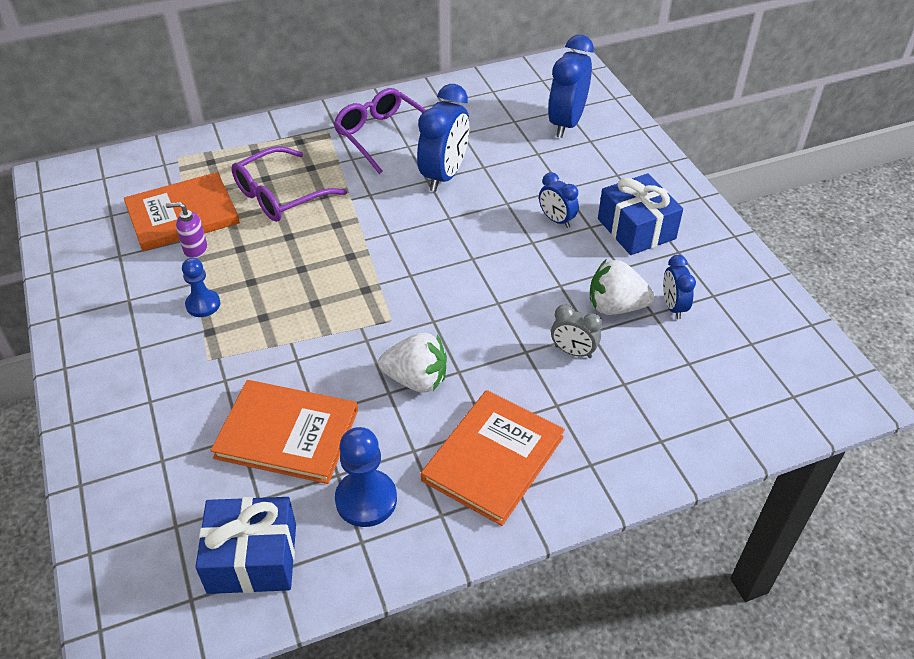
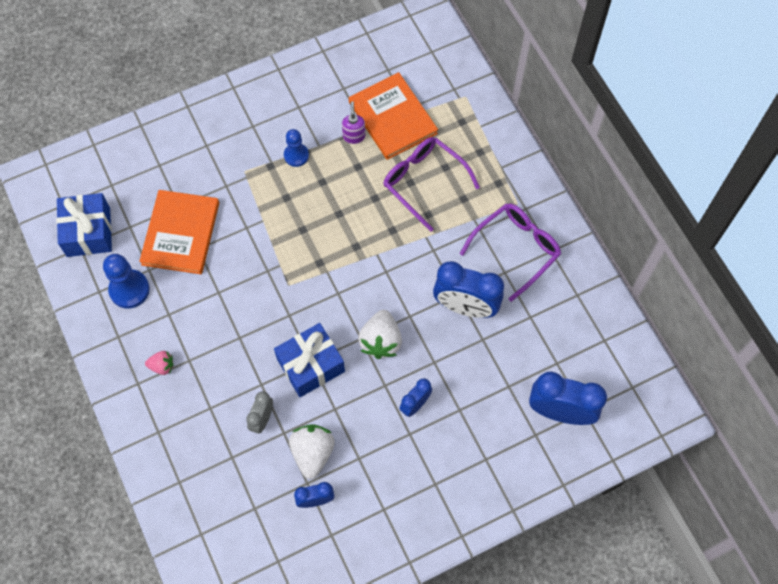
camera: 85 degrees right, 20 degrees up
white strawberry [378,333,447,393] -> white strawberry moved to [358,310,402,359]
orange book [421,390,565,526] -> pink strawberry [145,351,174,375]
blue gift [598,173,683,255] -> blue gift moved to [274,323,345,397]

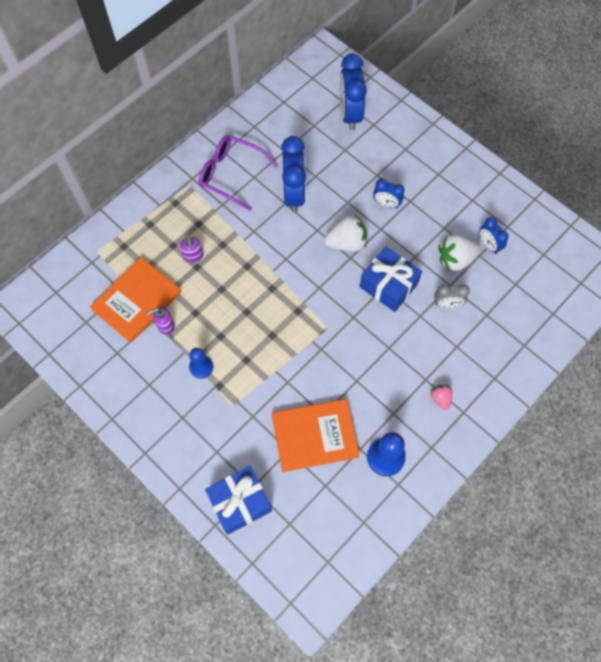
camera: 110 degrees left, 0 degrees up
blue gift [56,193,112,257] -> blue gift moved to [205,466,272,535]
purple glasses [383,137,480,232] -> purple soap dispenser [180,235,203,263]

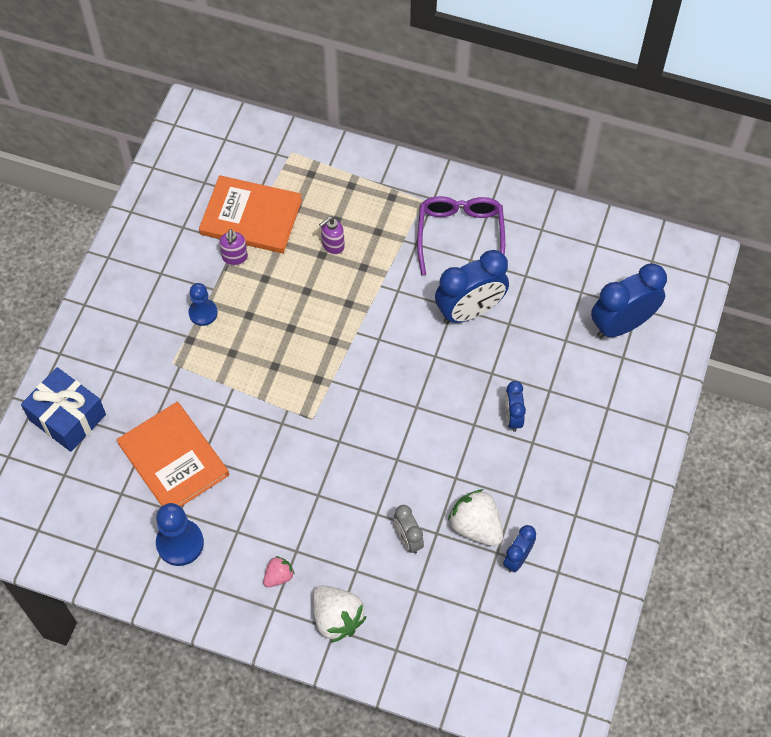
camera: 65 degrees right, 5 degrees down
purple soap dispenser [146,306,175,335] -> purple soap dispenser turned 135 degrees counterclockwise [219,229,248,265]
white strawberry [324,215,367,252] -> white strawberry moved to [313,585,366,643]
blue gift [359,247,422,312] -> none

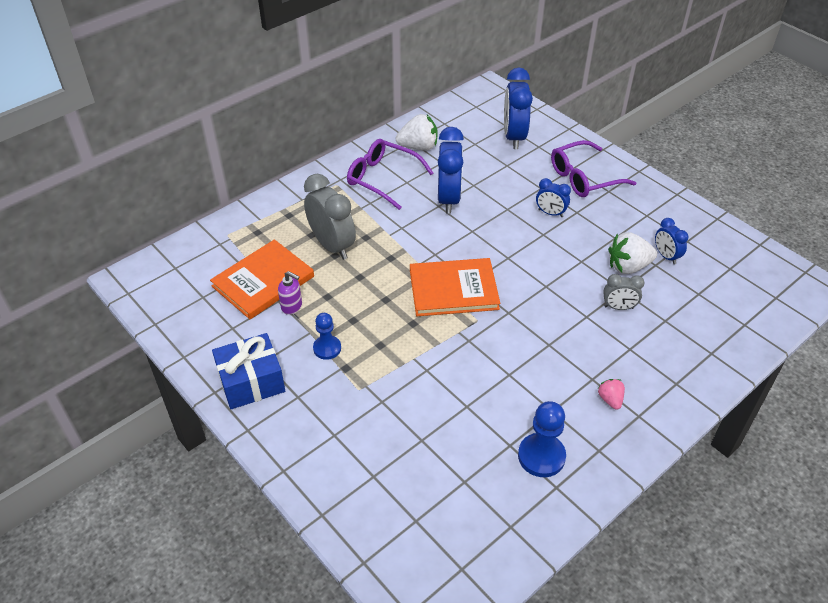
camera: 60 degrees left, 15 degrees down
blue gift [21,367,106,452] -> blue gift moved to [212,333,285,409]
orange book [117,402,229,507] -> orange book moved to [410,258,500,316]
white strawberry [313,585,366,643] -> white strawberry moved to [396,114,437,150]
purple soap dispenser [319,216,345,254] -> grey clock [304,174,356,260]
none -> purple glasses [551,140,636,197]

